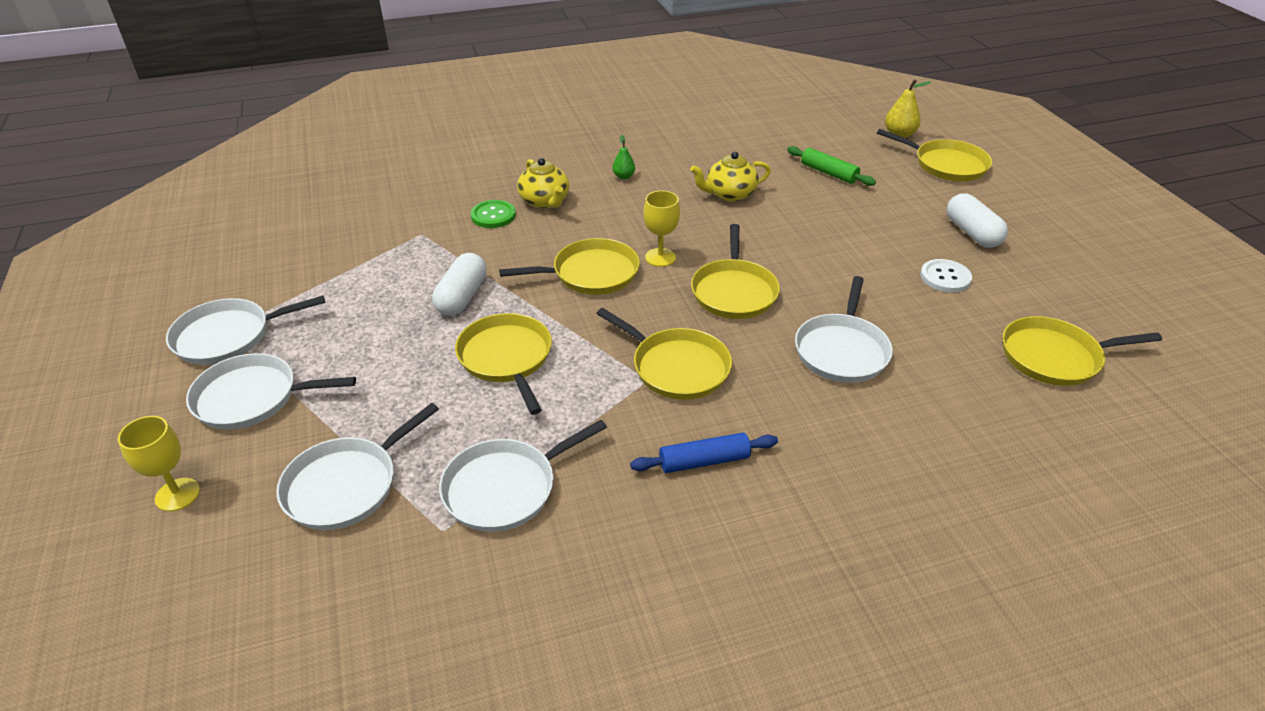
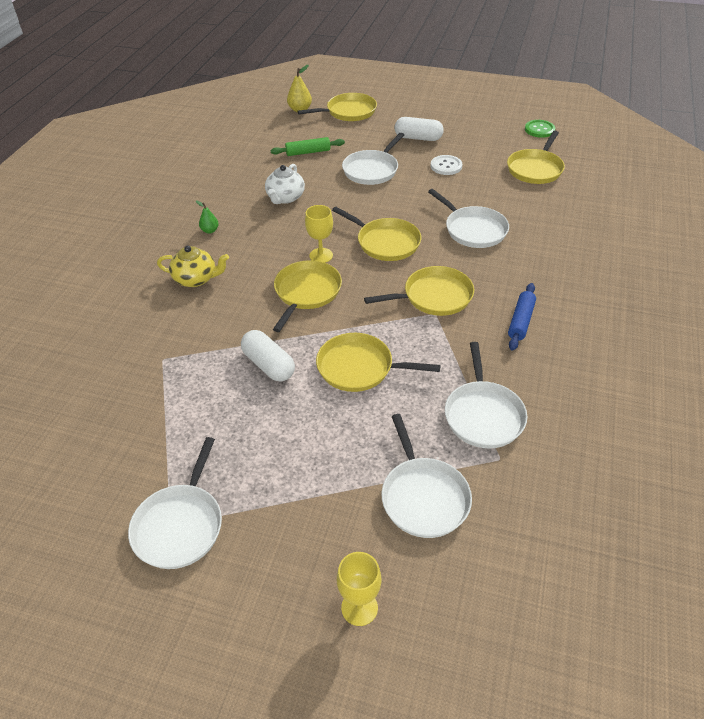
camera: 55 degrees left, 5 degrees up
white pan [186,353,356,430] -> white pan moved to [342,133,404,185]
green button [471,200,516,228] -> green button moved to [525,120,555,138]
yellow teapot [690,152,771,202] -> white teapot [265,164,305,204]

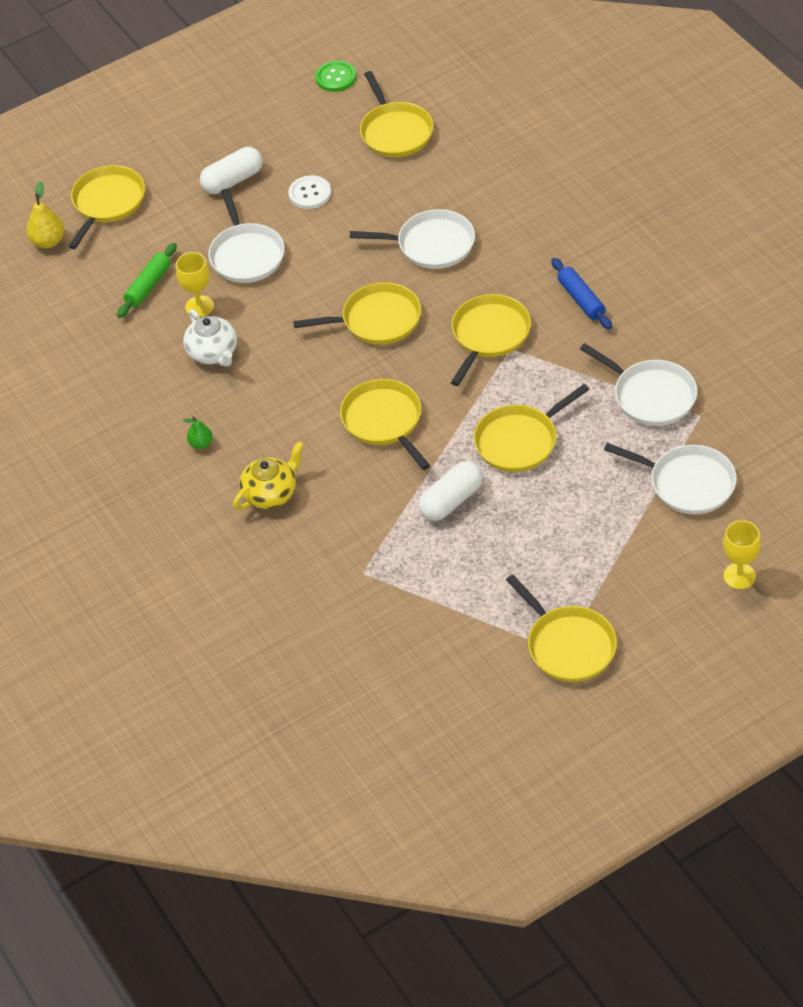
camera: 45 degrees left, 5 degrees up
white pan [128,437,222,569] -> yellow pan [506,575,617,682]
white capsule [241,330,295,382] -> white capsule turned 45 degrees counterclockwise [419,461,483,521]
yellow goblet [305,205,333,263] -> yellow goblet moved to [176,252,214,317]

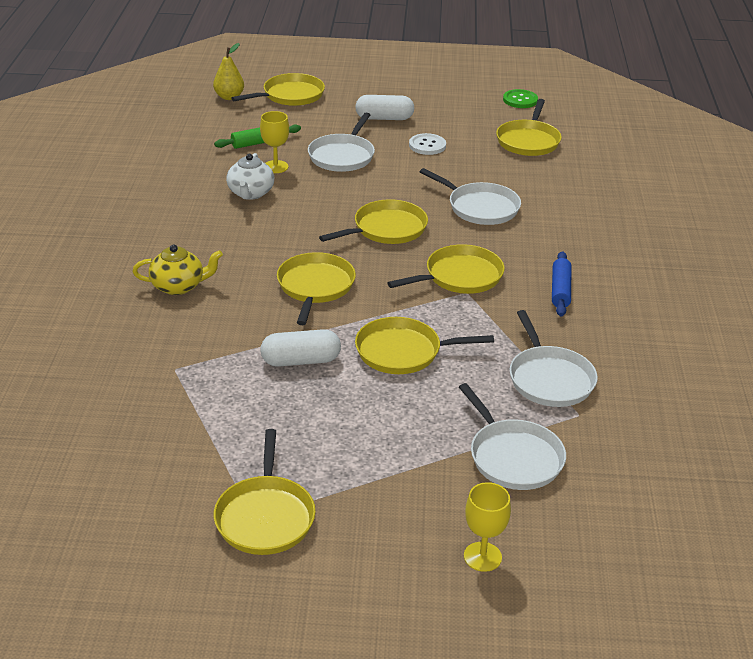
camera: 30 degrees right, 15 degrees down
green pear [183,416,212,449] -> none
yellow pan [293,282,421,345] -> yellow pan turned 60 degrees counterclockwise [319,199,428,244]

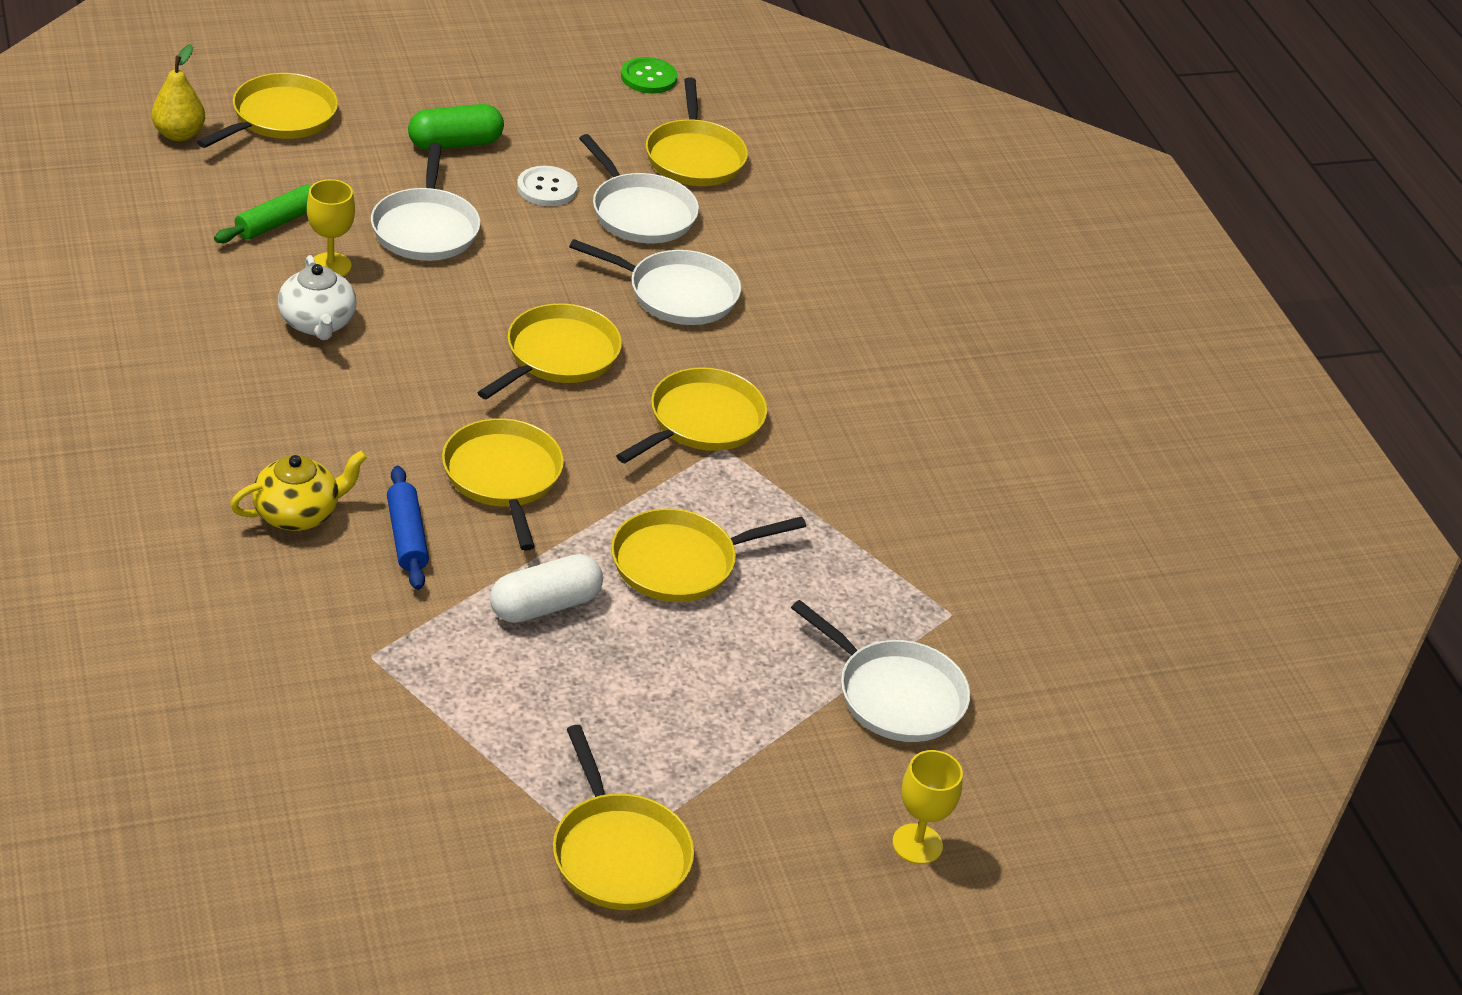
camera: 25 degrees left, 5 degrees up
white capsule [355,95,414,120] -> green capsule [408,104,504,150]
white pan [510,310,598,407] -> white pan moved to [579,134,699,243]
blue rolling pin [552,251,571,316] -> blue rolling pin moved to [387,466,429,590]

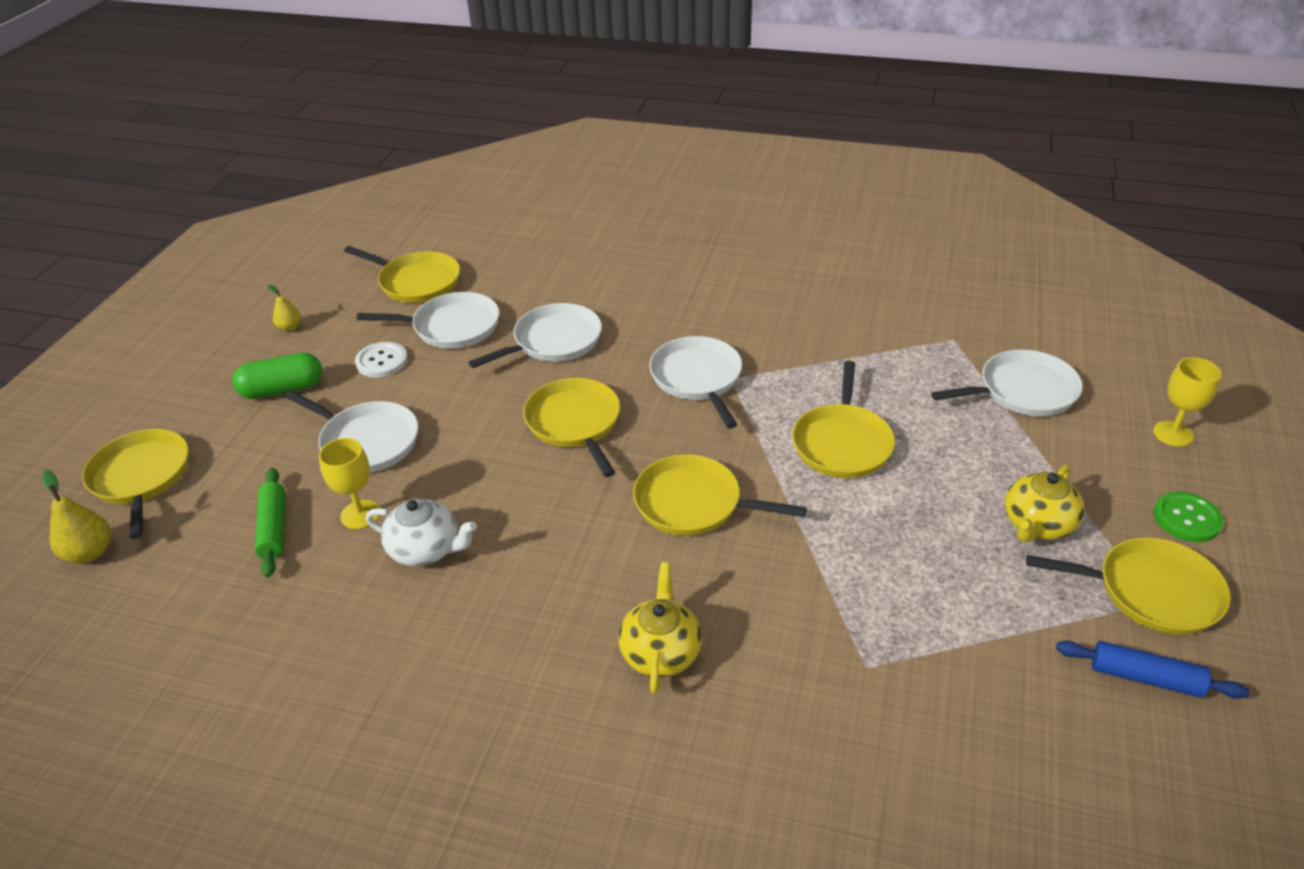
camera: 50 degrees left, 0 degrees up
blue rolling pin [387,466,429,590] -> blue rolling pin moved to [1056,641,1249,699]
green capsule [408,104,504,150] -> green capsule turned 60 degrees clockwise [232,353,322,399]
white capsule [490,554,603,623] -> none
yellow pan [616,367,767,463] -> white pan [649,336,742,429]
green button [621,57,677,94] -> green button moved to [1153,492,1224,542]
none -> yellow pear [268,285,301,331]
none -> yellow teapot [1005,464,1085,542]

